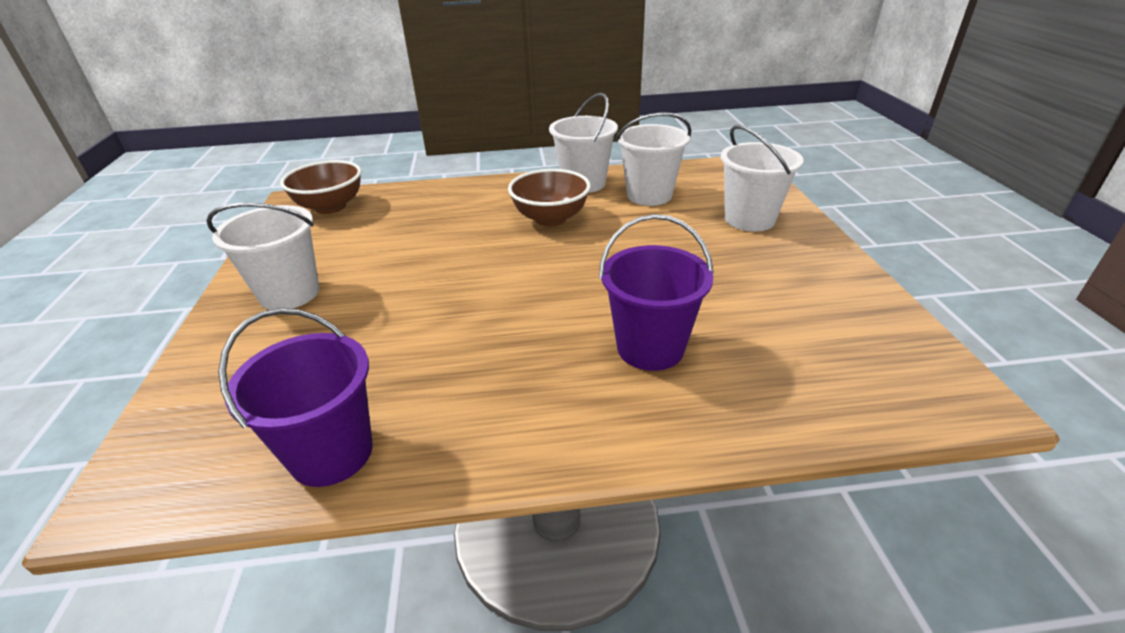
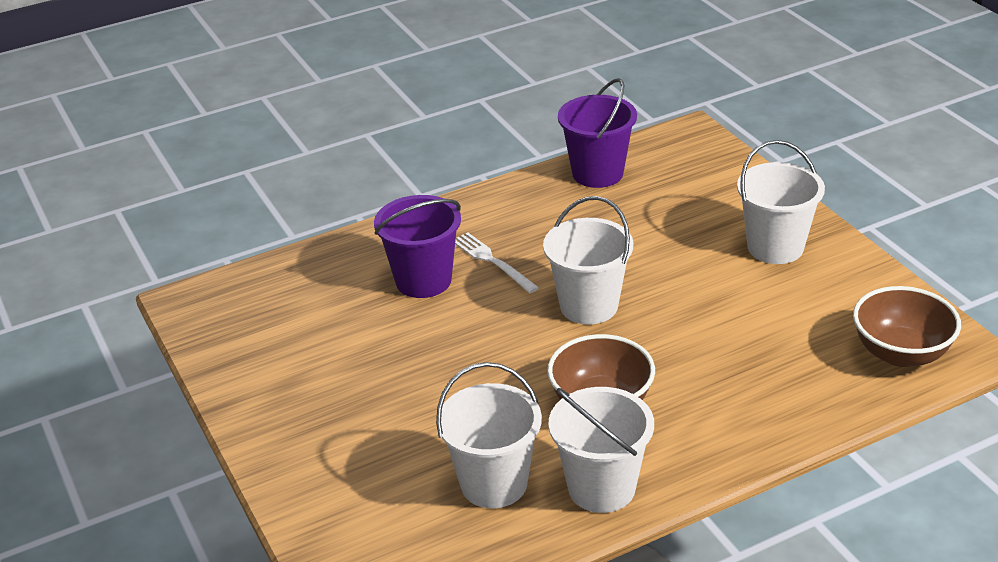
camera: 160 degrees right, 0 degrees up
white bucket [721,125,804,231] -> white bucket moved to [543,196,633,324]
none -> white fork [455,233,539,293]

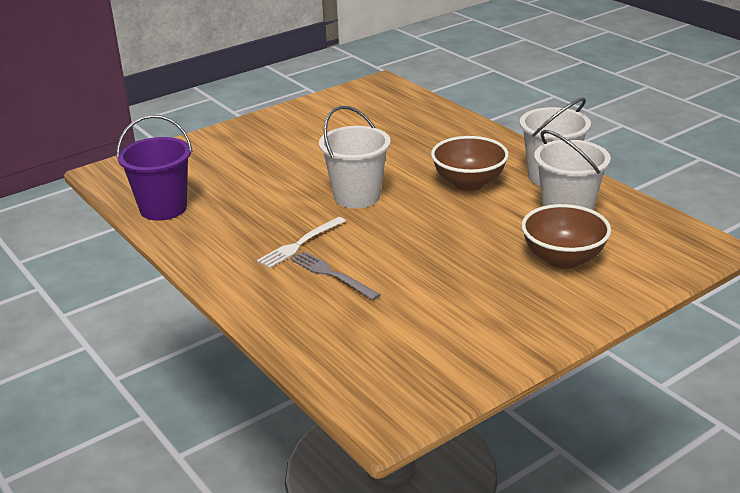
camera: 100 degrees left, 5 degrees down
purple bucket [374,195,461,298] -> grey fork [290,251,381,300]
white bucket [737,140,825,264] -> none
brown bowl [853,286,961,367] -> brown bowl moved to [521,204,611,269]

